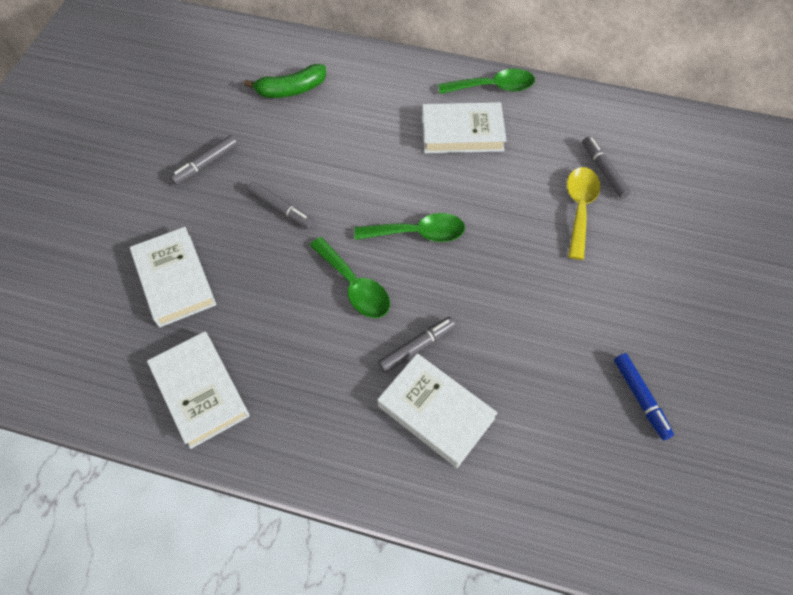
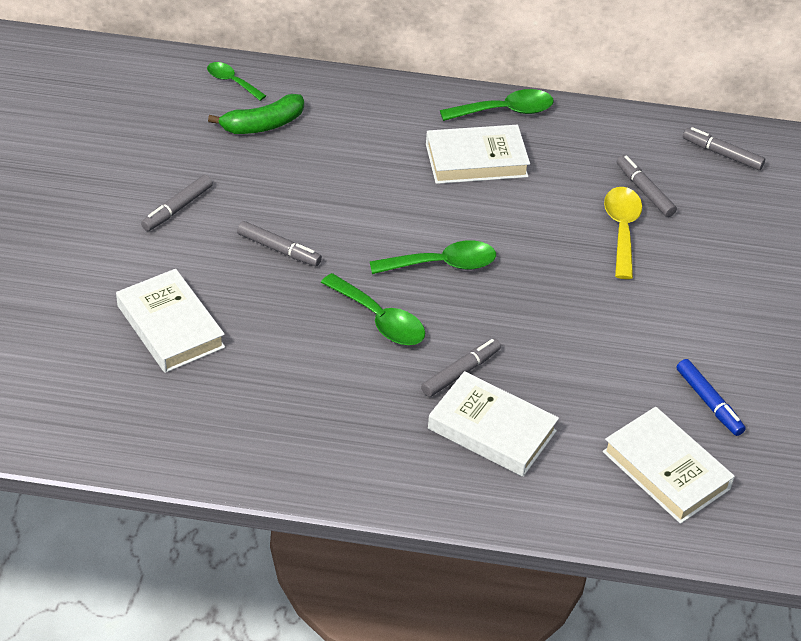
camera: 10 degrees left, 15 degrees down
white book [147,331,250,449] -> white book moved to [603,407,735,524]
none -> green spoon [207,62,266,101]
none -> grey marker [683,127,765,170]

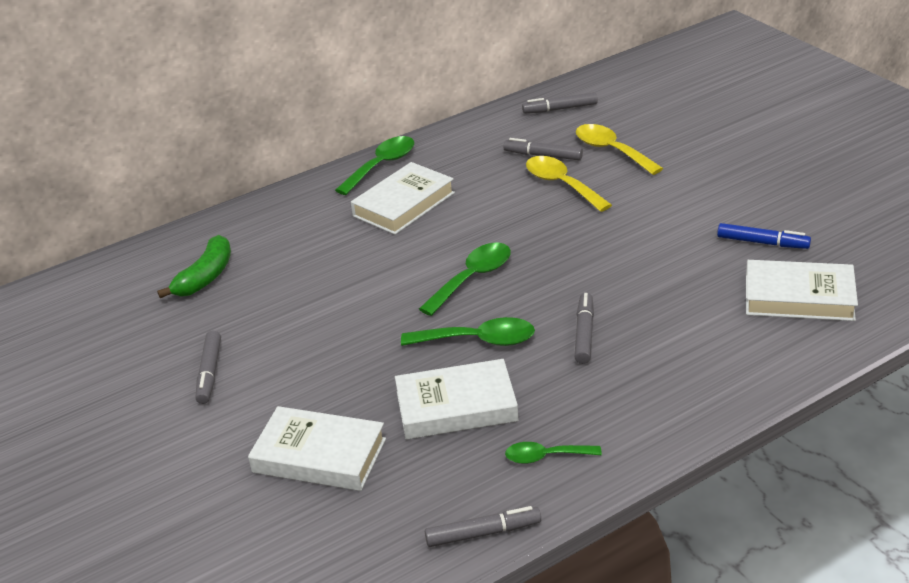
camera: 35 degrees left, 10 degrees down
green spoon [207,62,266,101] -> green spoon moved to [505,442,602,464]
grey marker [237,221,322,266] -> grey marker moved to [425,506,541,547]
white book [428,371,559,477] -> white book moved to [395,359,518,439]
none -> yellow spoon [576,124,663,175]

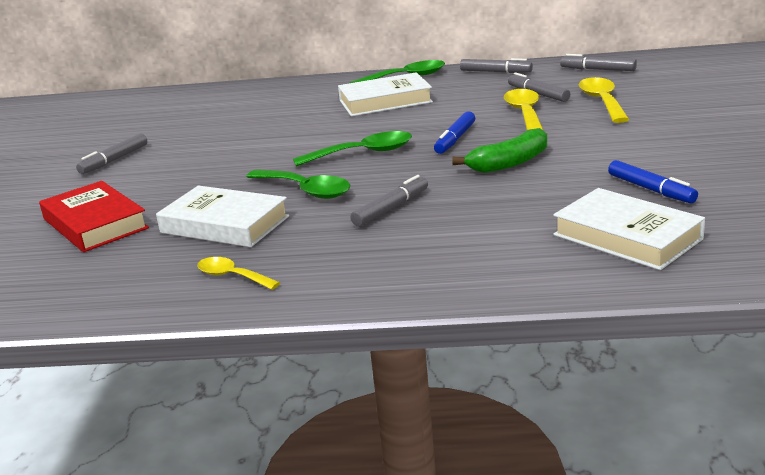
camera: 35 degrees right, 10 degrees down
green banana [157,235,231,298] -> green banana moved to [452,128,547,173]
white book [248,406,386,491] -> red book [39,181,149,252]
grey marker [425,506,541,547] -> grey marker moved to [460,58,533,73]
green spoon [505,442,602,464] -> yellow spoon [197,257,280,290]
none -> blue marker [434,111,475,154]

